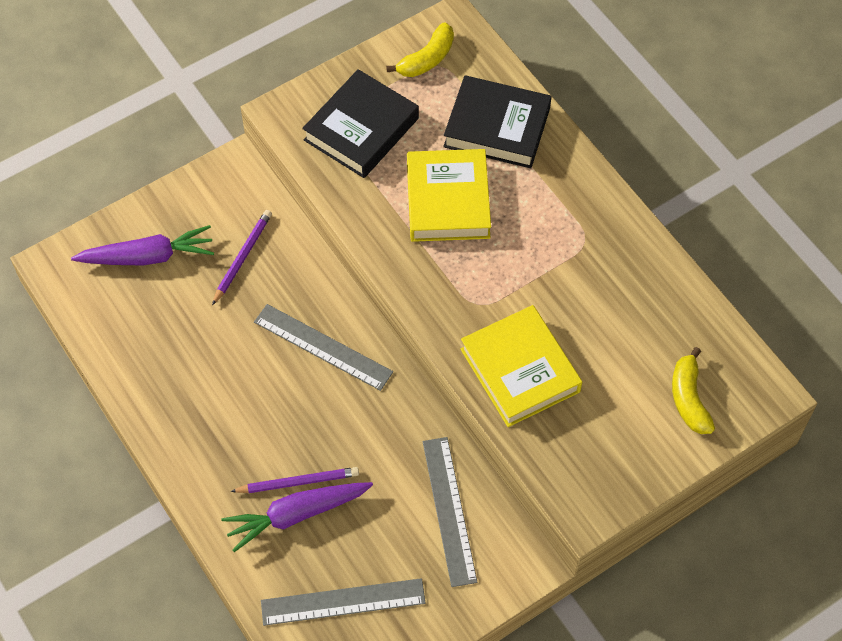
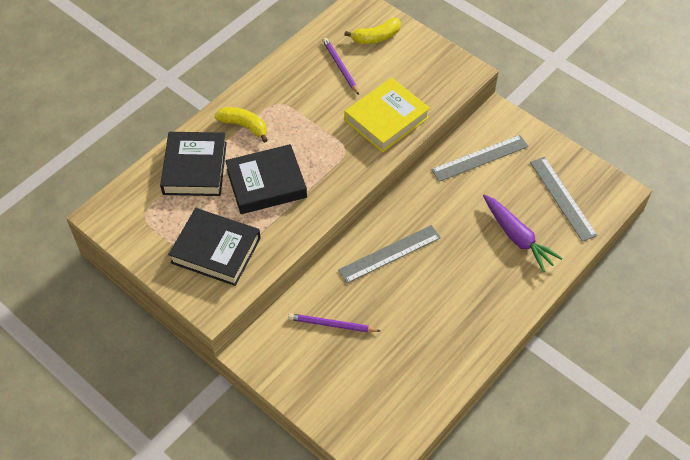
camera: 105 degrees left, 5 degrees down
purple carrot [71,225,214,266] -> none
purple pencil [230,467,359,493] -> purple pencil moved to [323,38,359,95]
grey ruler [254,304,393,391] -> grey ruler turned 45 degrees clockwise [338,225,441,283]
yellow banana [386,22,454,77] -> yellow banana moved to [215,107,268,143]
yellow book [407,149,491,242] -> black book [225,144,307,214]

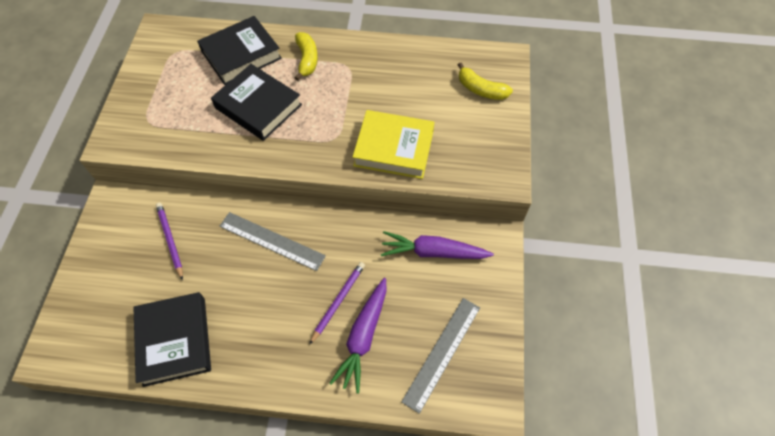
camera: 55 degrees right, 5 degrees up
black book [168,208,261,286] -> black book moved to [133,292,211,387]
purple pencil [323,38,359,95] -> purple pencil moved to [309,262,365,345]
grey ruler [431,135,529,182] -> purple carrot [381,231,494,259]

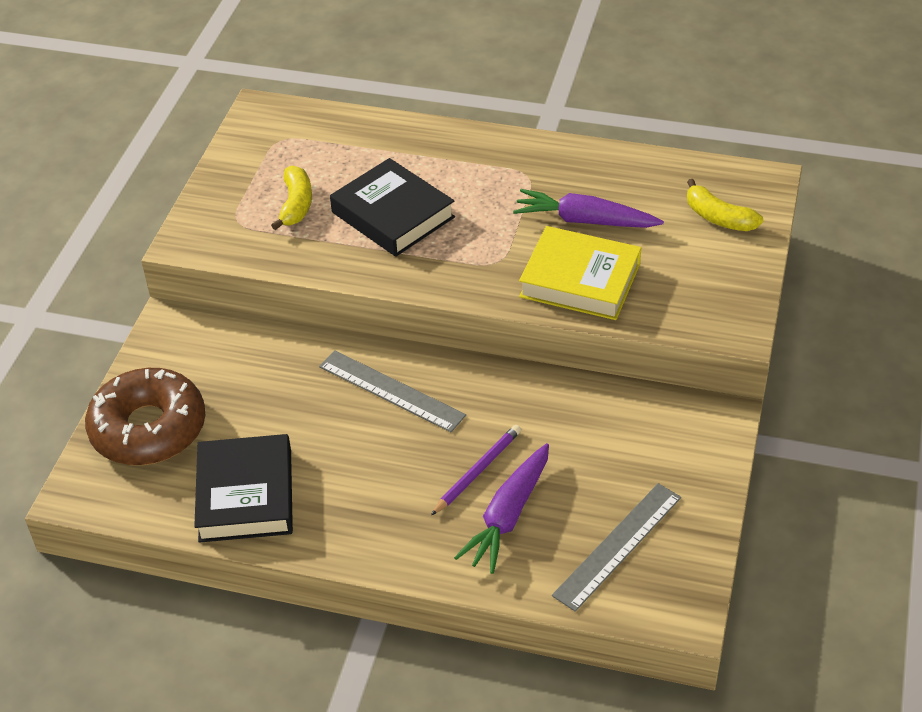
camera: 10 degrees right, 15 degrees down
purple pencil [156,203,183,280] -> none
black book [197,16,282,85] -> none
yellow banana [294,32,318,81] -> yellow banana moved to [271,166,312,230]
purple carrot [381,231,494,259] -> purple carrot moved to [513,189,664,228]
none -> brown donut [85,368,205,465]

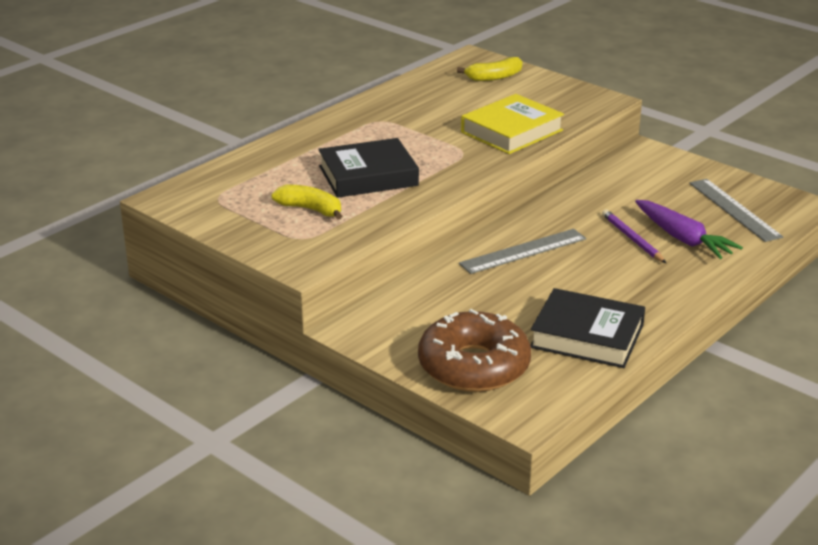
camera: 65 degrees left, 15 degrees down
purple carrot [513,189,664,228] -> none

